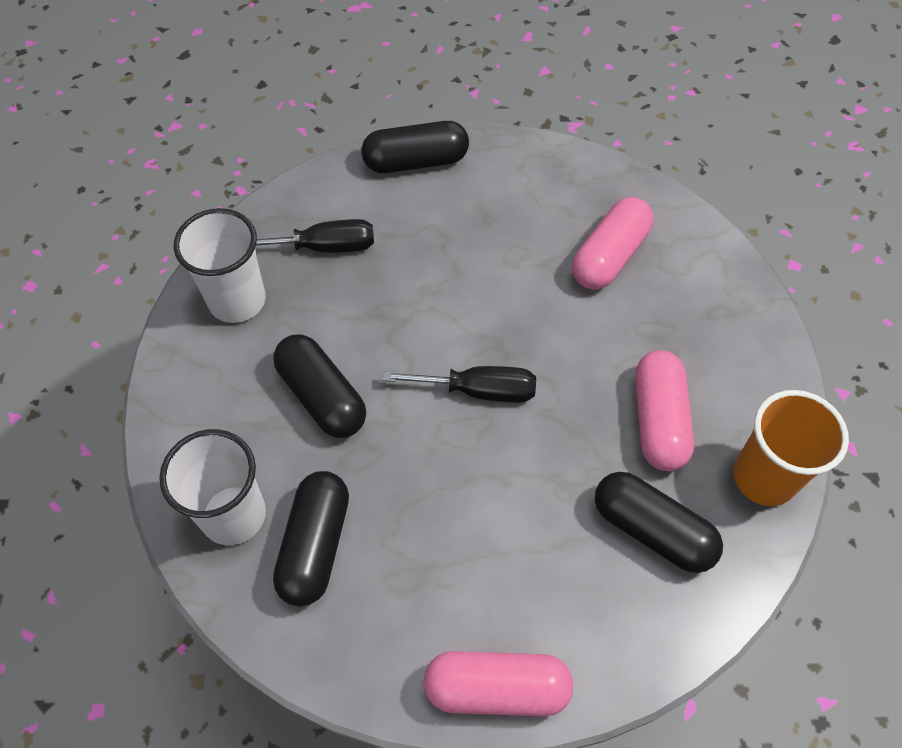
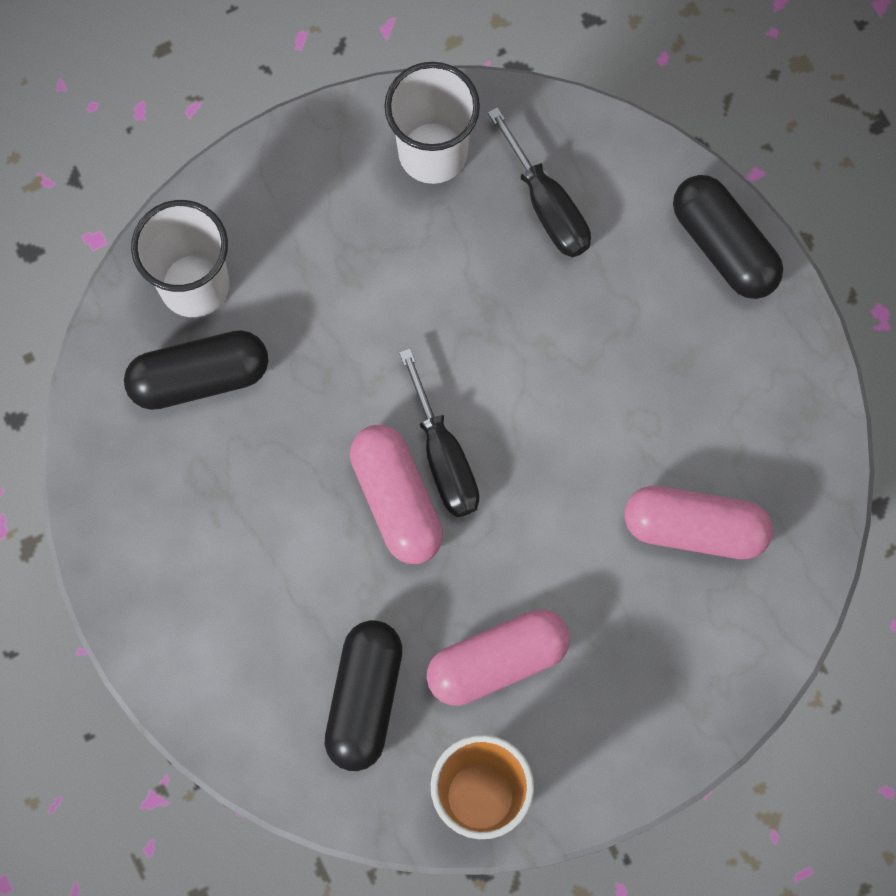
camera: 65 degrees right, 15 degrees up
black capsule [273,335,366,438] -> none
pink capsule [423,651,573,716] -> pink capsule moved to [350,425,443,564]

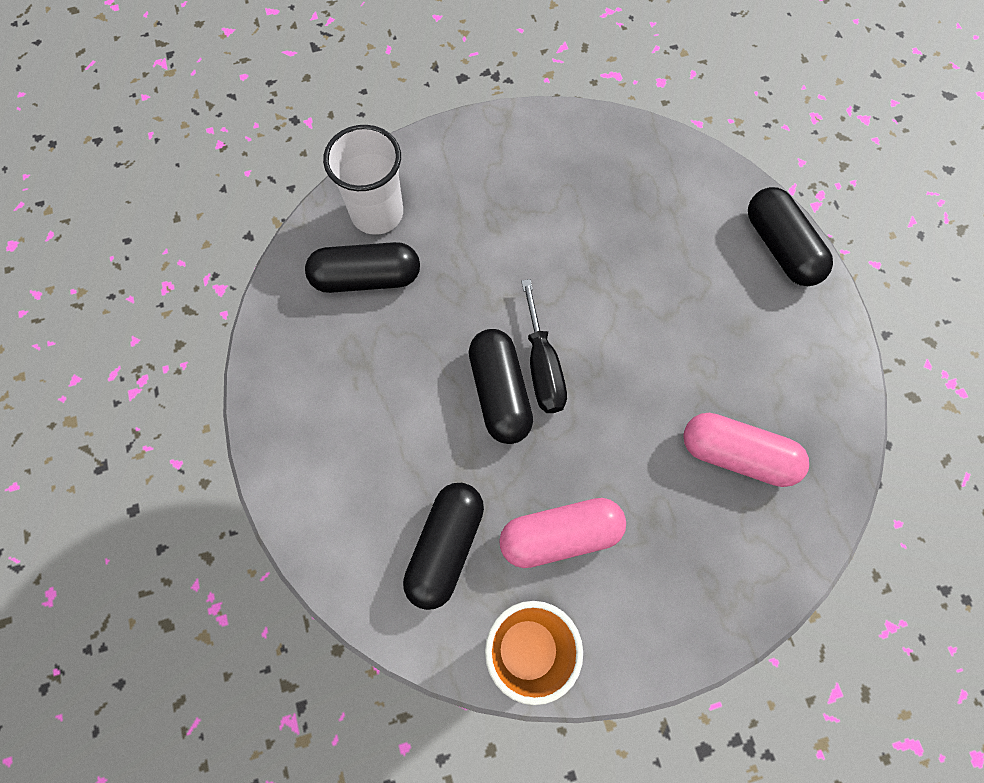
camera: 10 degrees right, 5 degrees down
pink capsule [350,425,443,564] -> black capsule [469,329,533,444]
white cup [384,62,480,184] -> none
black screwdriver [488,107,591,257] -> none

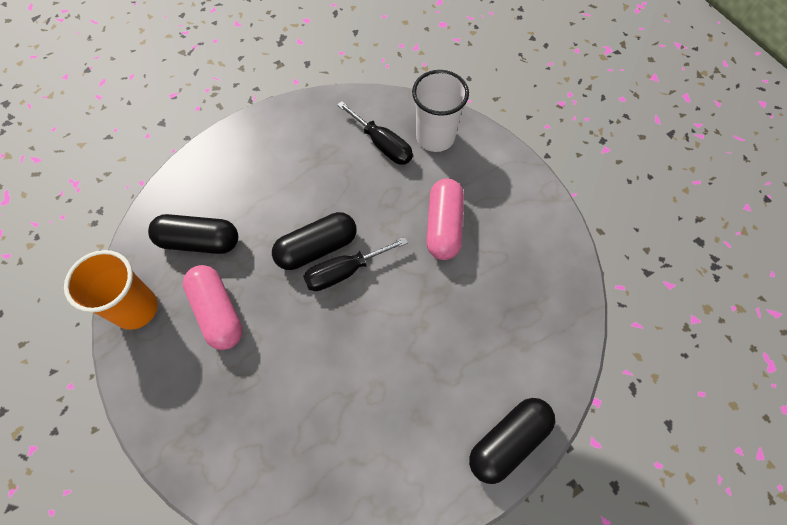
camera: 75 degrees right, 5 degrees down
black capsule [305,242,420,293] -> black screwdriver [337,101,413,165]
pink capsule [683,413,809,487] -> pink capsule moved to [426,179,464,260]

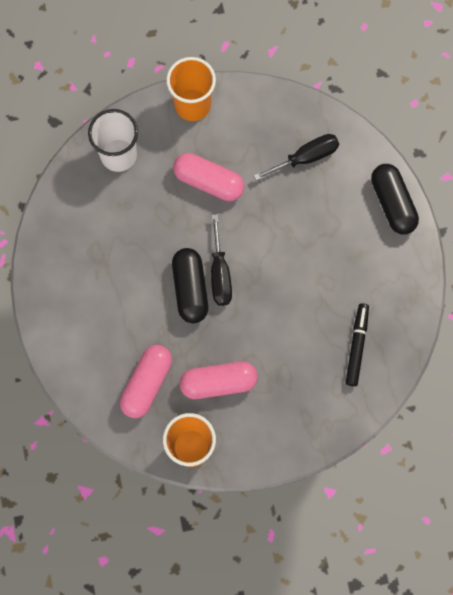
camera: 70 degrees left, 10 degrees up
black capsule [148,214,238,254] -> pink capsule [120,345,172,418]
black screwdriver [337,101,413,165] -> black screwdriver moved to [253,134,339,181]
none -> orange cup [166,57,216,121]
none -> black marker [346,303,369,386]

